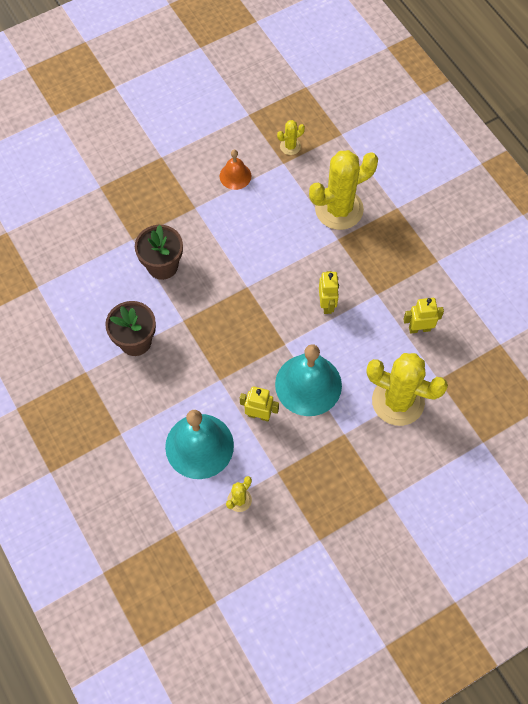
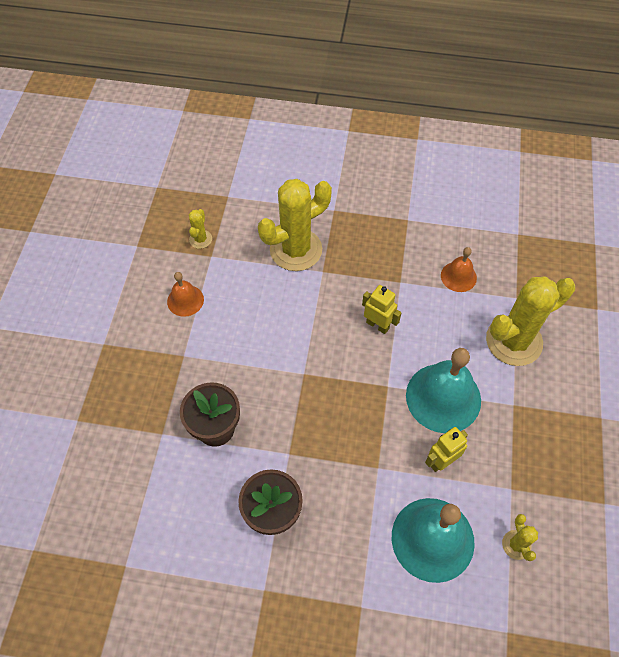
camera: 50 degrees left, 5 degrees down
yellow cactus [309,150,378,230] -> yellow cactus turned 45 degrees clockwise [258,179,332,271]
yellow robot [403,298,444,334] -> orange bell [441,247,477,292]

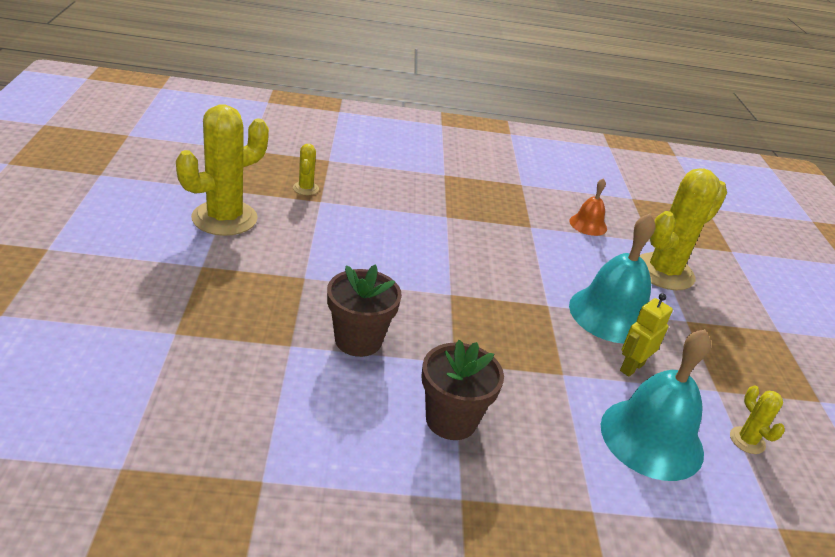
camera: 15 degrees left, 25 degrees down
orange bell [167,272,204,317] -> none
yellow cactus [258,179,332,271] -> yellow cactus moved to [176,104,269,236]
yellow robot [362,285,401,334] -> none

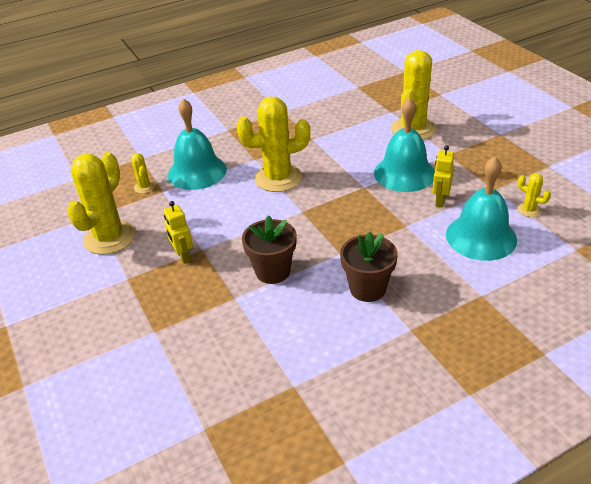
camera: 20 degrees left, 5 degrees up
orange bell [569,178,607,236] -> none
none -> yellow robot [163,201,193,264]
none -> turquoise bell [168,98,227,190]
none -> yellow cactus [236,97,310,192]

